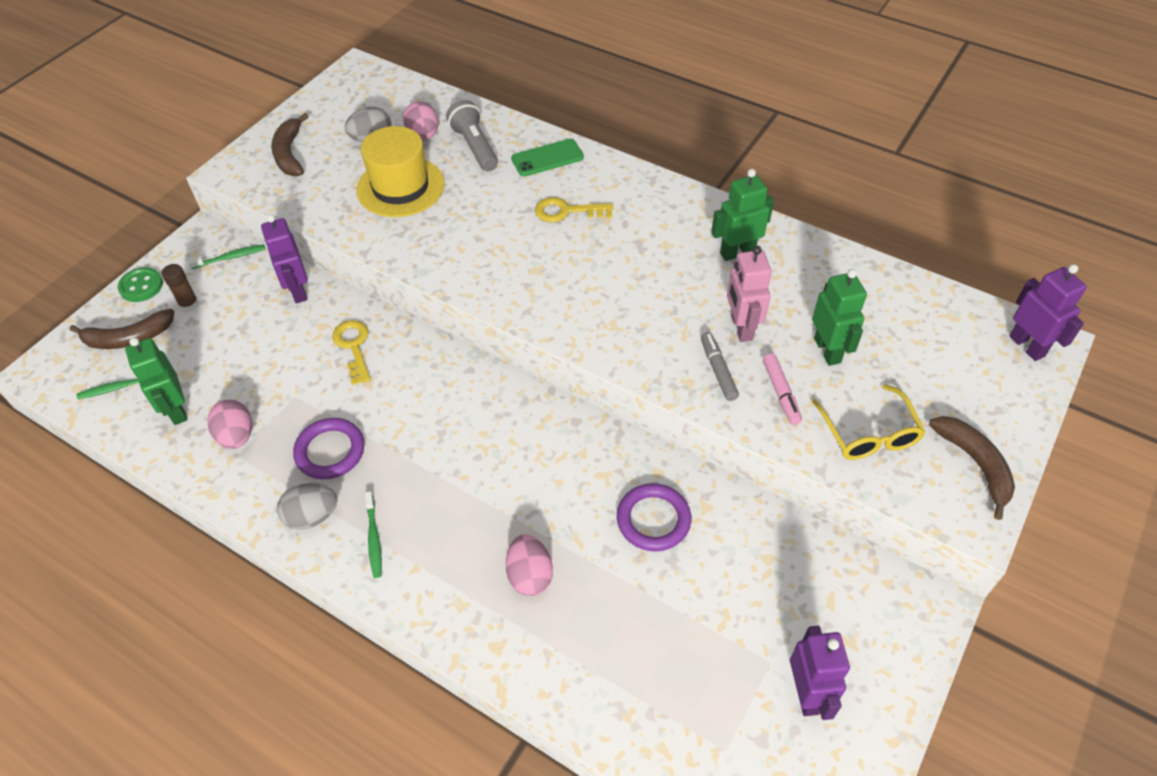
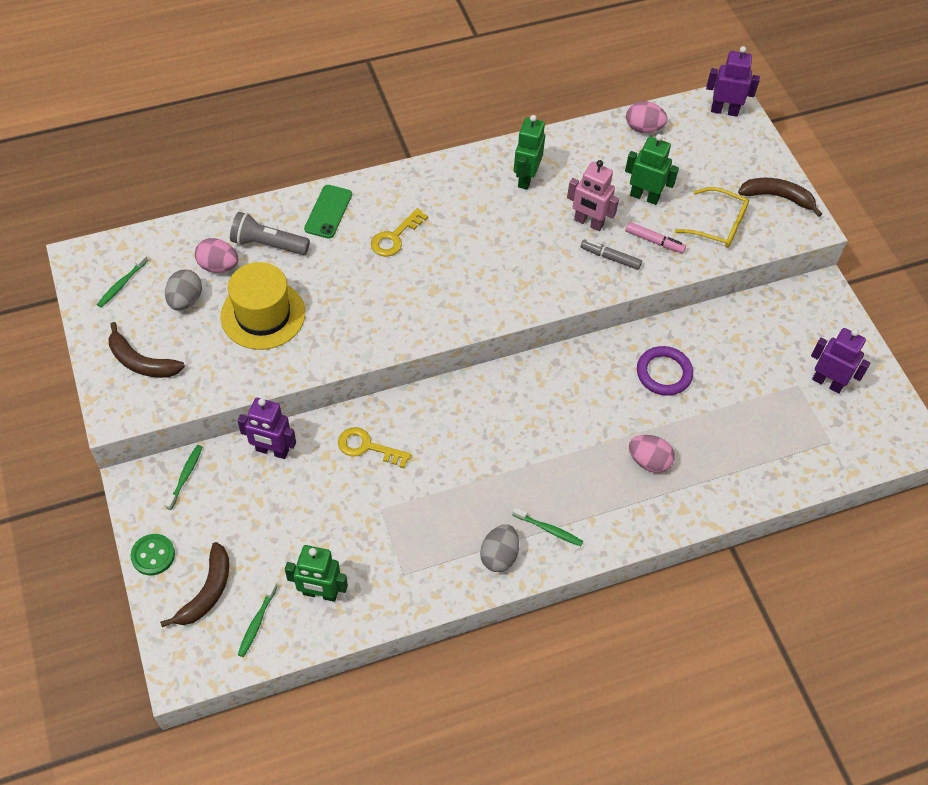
camera: 55 degrees left, 5 degrees up
brown glue stick [162,264,199,312] -> none
pink egg [207,400,252,449] -> pink egg moved to [626,101,667,133]
purple ring [293,418,365,479] -> none
none -> green toothbrush [97,254,148,307]

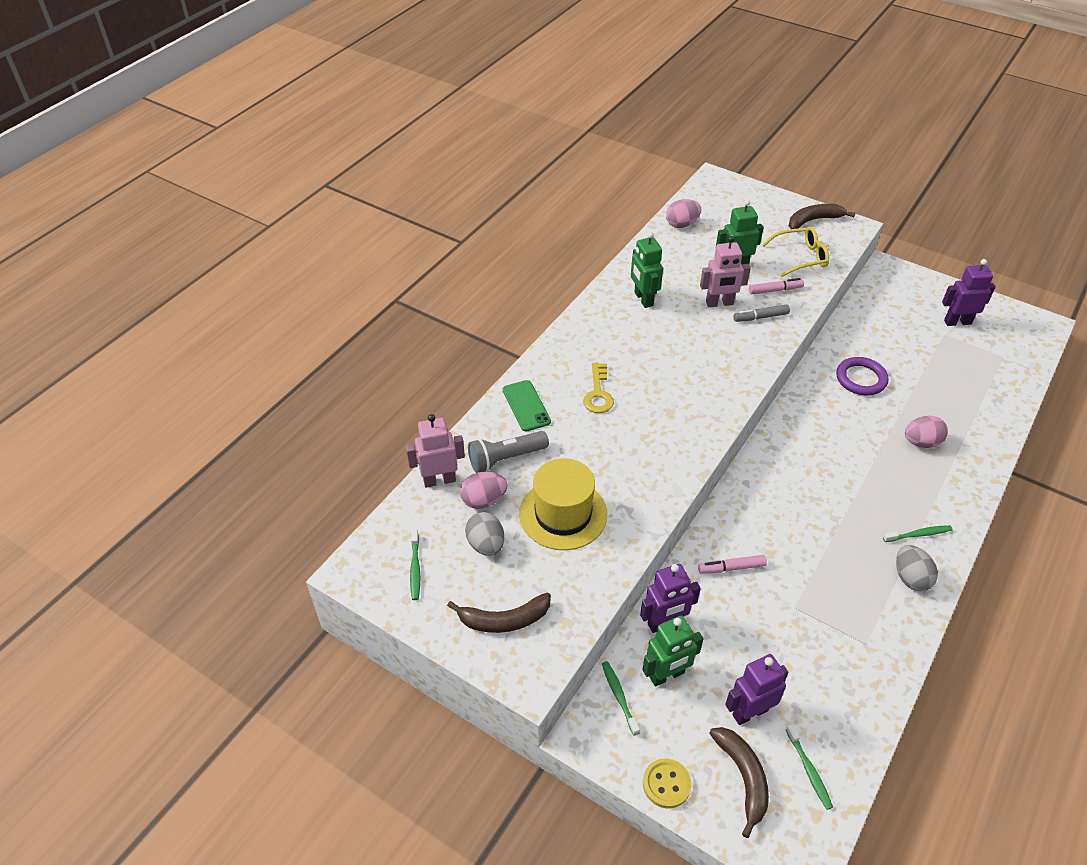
camera: 35 degrees left, 10 degrees down
green button [130,534,175,575] -> yellow button [643,758,692,808]
green robot [285,545,348,602] -> green robot moved to [643,616,704,687]
yellow key [338,427,411,468] -> pink marker [698,555,767,574]
purple robot [706,46,760,117] -> purple robot moved to [725,654,788,725]
none -> pink robot [406,414,465,488]

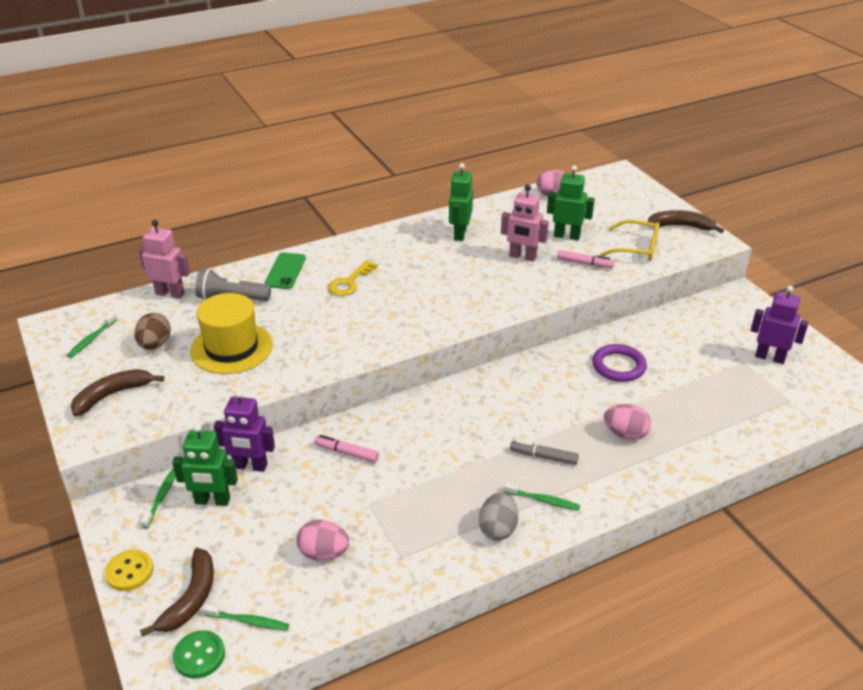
camera: 30 degrees right, 10 degrees down
brown banana [447,593,551,633] -> brown banana turned 120 degrees clockwise [71,369,164,417]
pink egg [460,472,507,509] -> pink egg moved to [297,520,349,561]
grey egg [465,512,504,556] -> brown egg [134,313,171,350]
purple robot [725,654,788,725] -> none
grey marker [733,304,790,322] -> grey marker moved to [510,440,579,465]
green toothbrush [786,724,833,810] -> green toothbrush turned 90 degrees counterclockwise [203,604,289,631]
none -> green button [173,630,225,679]

